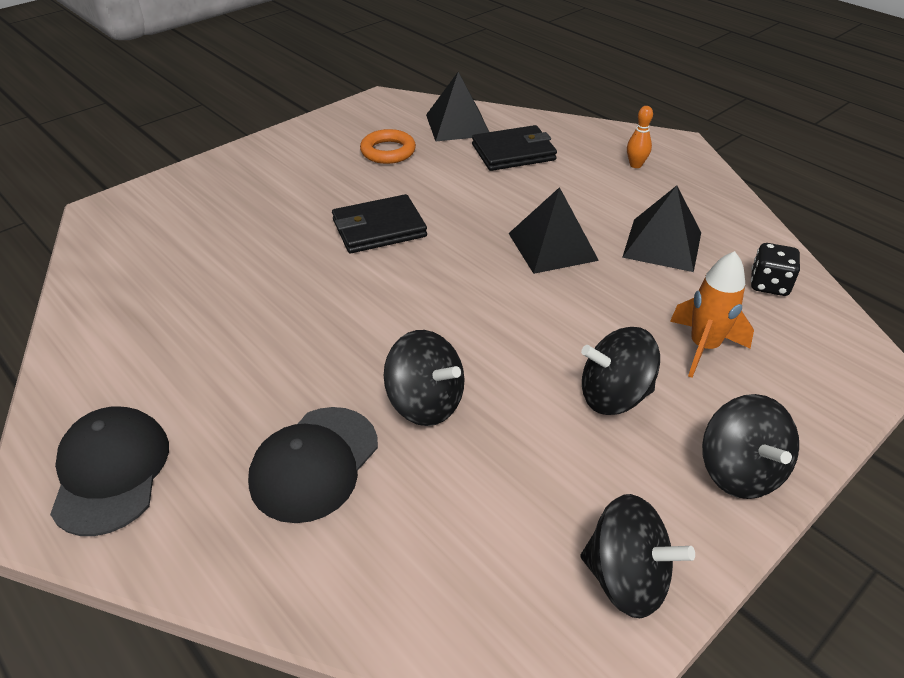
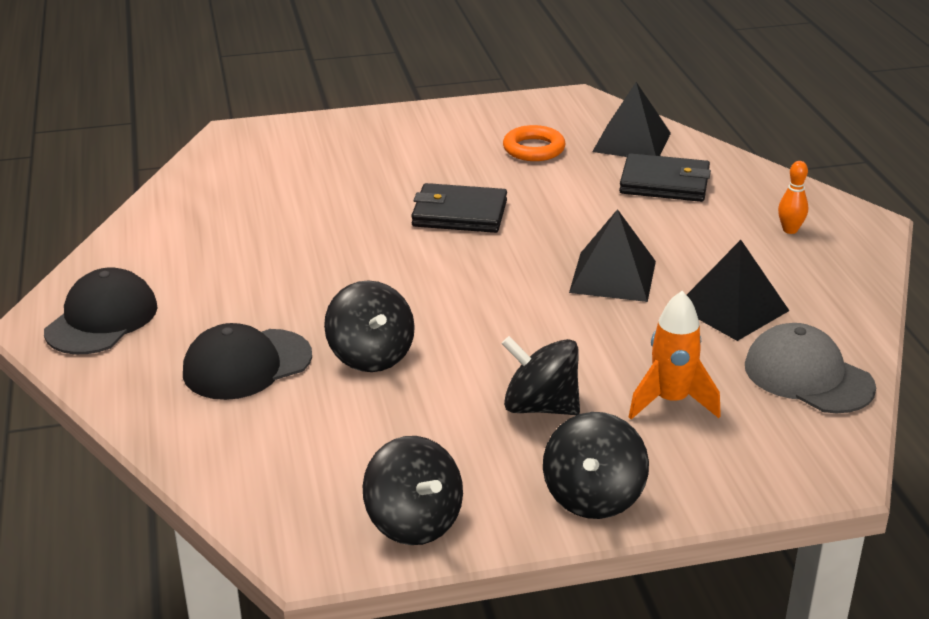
camera: 30 degrees right, 10 degrees down
black dice [751,243,800,296] -> grey cap [745,323,876,413]

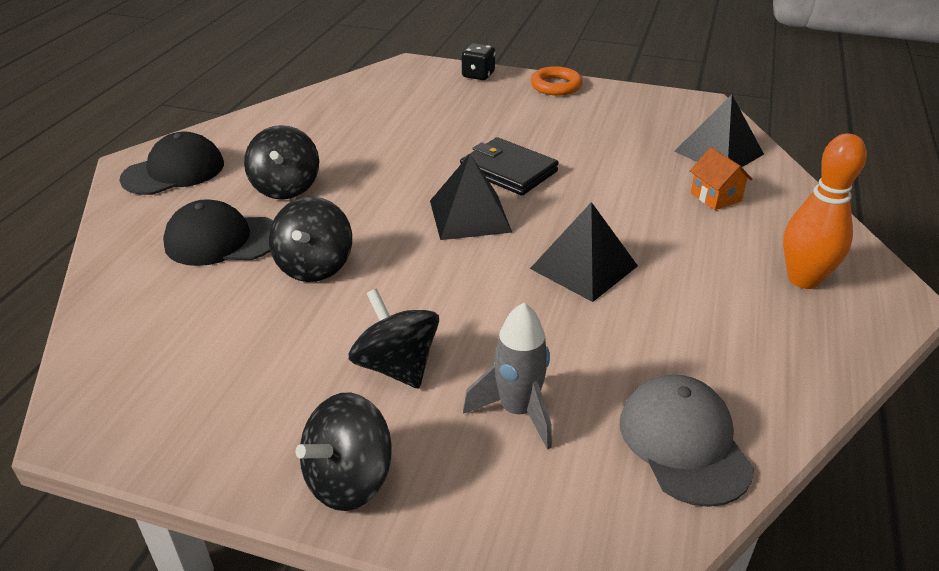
camera: 30 degrees right, 5 degrees up
black spinning top [363,436,463,545] -> black spinning top moved to [244,125,319,200]
orange ring [503,125,566,161] -> orange ring moved to [531,66,583,96]
black wallet [619,153,711,202] -> orange house [690,147,752,210]
orange rocket [629,291,721,419] -> grey rocket [463,302,552,450]
black pyramid [687,240,789,341] -> black pyramid moved to [430,154,512,240]
orange bowling pin [778,161,808,234] -> orange bowling pin [783,133,867,289], size x1.94
none -> black dice [462,43,496,80]

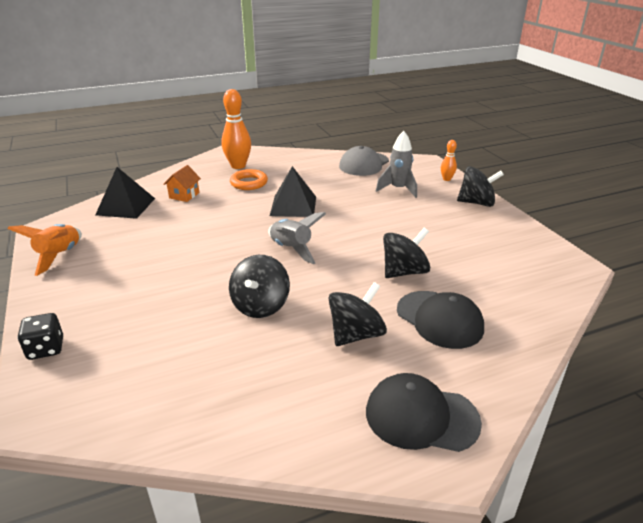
camera: 130 degrees left, 5 degrees down
black spinning top [348,289,439,389] -> black spinning top moved to [229,255,290,318]
black pyramid [430,154,512,240] -> grey rocket [268,212,326,264]
black wallet [460,137,559,195] -> none
orange ring [531,66,583,96] -> orange ring moved to [230,169,268,190]
none -> orange rocket [7,224,82,276]
none -> orange bowling pin [441,140,457,181]

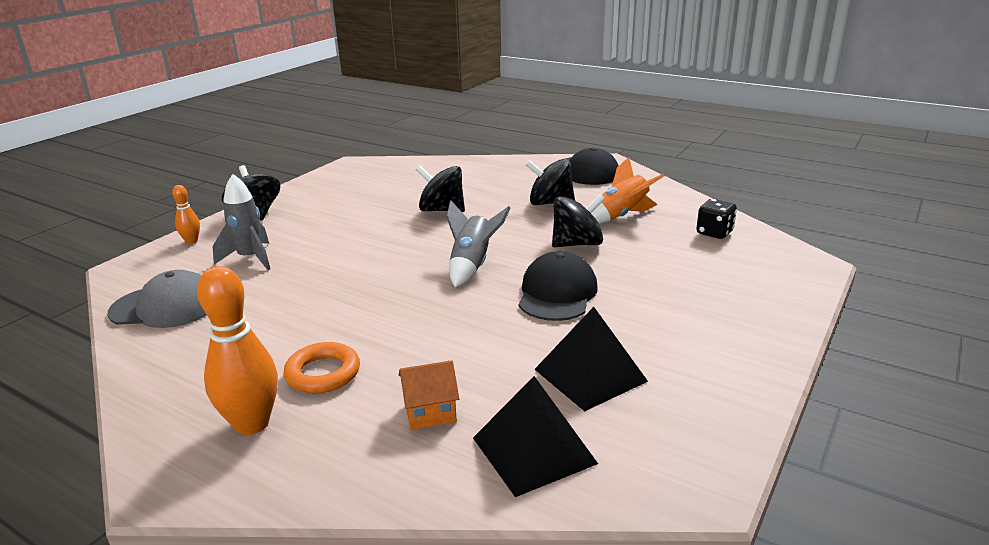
camera: 125 degrees left, 5 degrees down
orange rocket [7,224,82,276] -> orange rocket moved to [591,157,665,224]
black dice [17,313,63,360] -> black dice moved to [696,199,737,239]
black pyramid [270,166,316,217] -> black pyramid moved to [534,307,648,411]
black cap [397,291,484,349] -> black cap moved to [519,251,597,321]

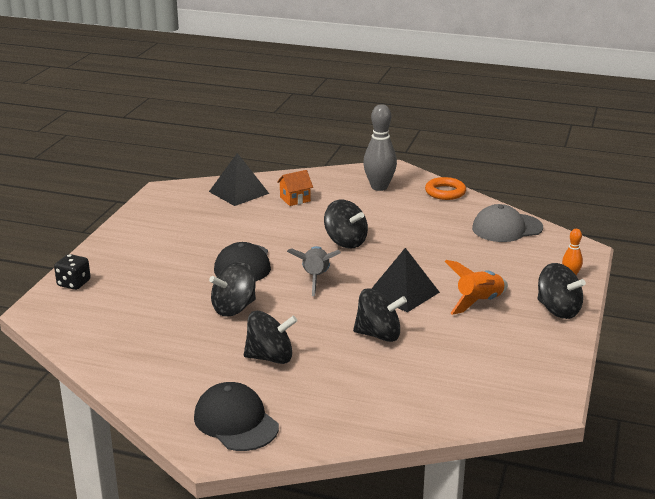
camera: 165 degrees right, 0 degrees up
orange bowling pin [197,266,278,435] -> grey bowling pin [363,104,397,191]
grey rocket [213,174,270,270] -> none
orange ring [283,342,360,393] -> orange ring moved to [425,177,466,200]
black pyramid [534,307,648,411] -> black pyramid moved to [371,248,440,312]
orange rocket [591,157,665,224] -> orange rocket moved to [445,260,508,315]
black dice [696,199,737,239] -> black dice moved to [54,254,91,290]
none -> black spinning top [324,200,368,248]

